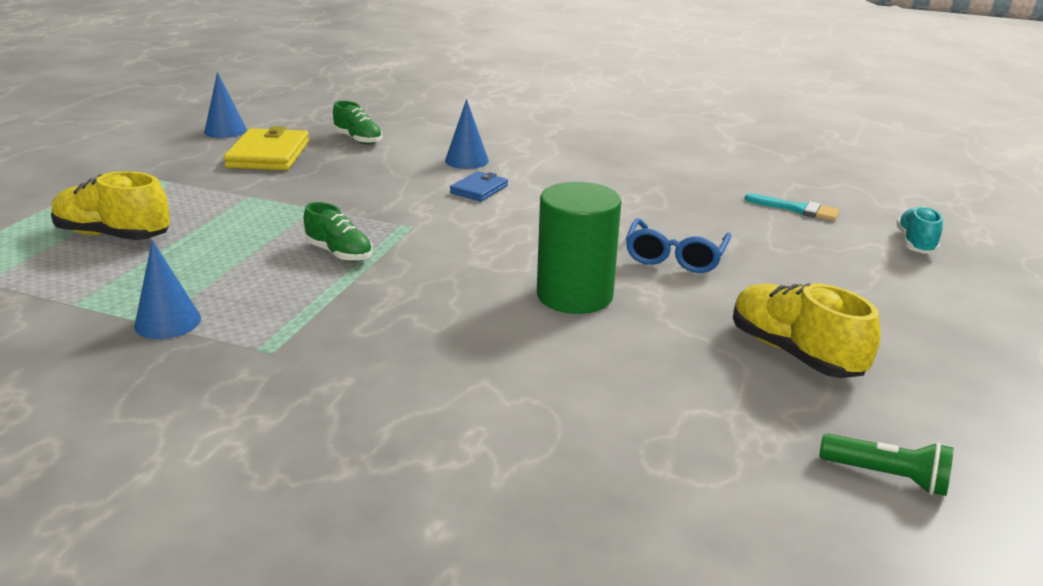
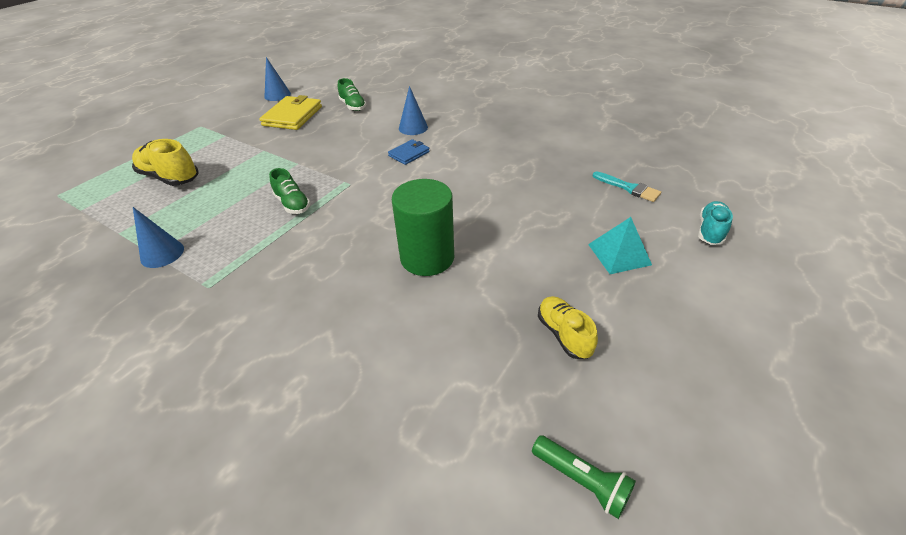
camera: 15 degrees right, 15 degrees up
blue glasses [626,219,731,273] -> none
yellow shoe [733,283,881,378] -> yellow shoe [538,296,598,359], size x0.65
none -> turquoise pyramid [588,217,652,274]

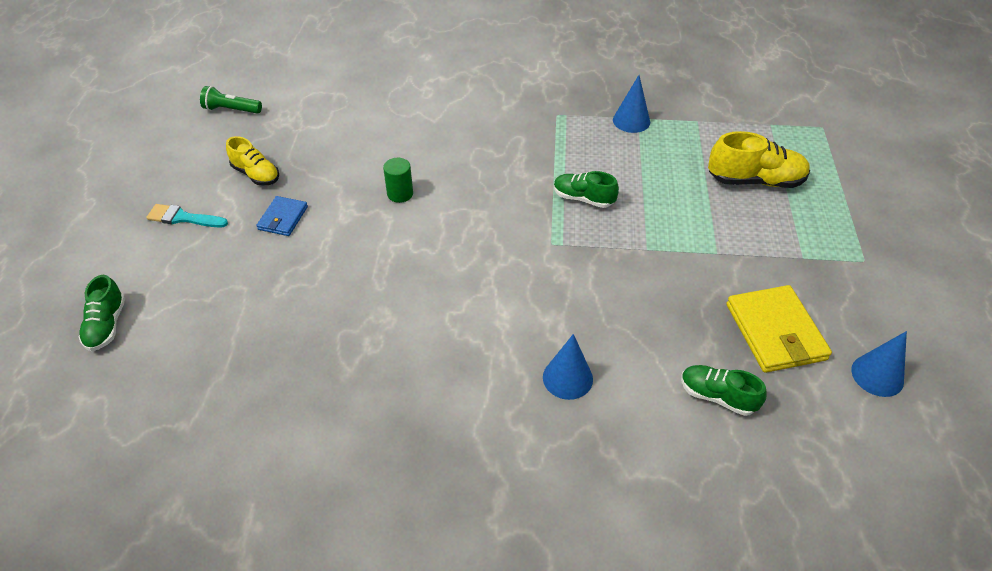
camera: 150 degrees right, 5 degrees up
blue wallet [388,139,430,165] -> blue wallet moved to [257,196,308,236]
green cylinder [392,179,454,276] -> green cylinder [383,158,413,203], size x0.49
turquoise pyramid [588,217,652,274] -> none
turquoise brush [593,172,661,202] -> turquoise brush moved to [146,204,228,228]
turquoise shoe [698,201,733,245] -> green shoe [79,275,125,351]

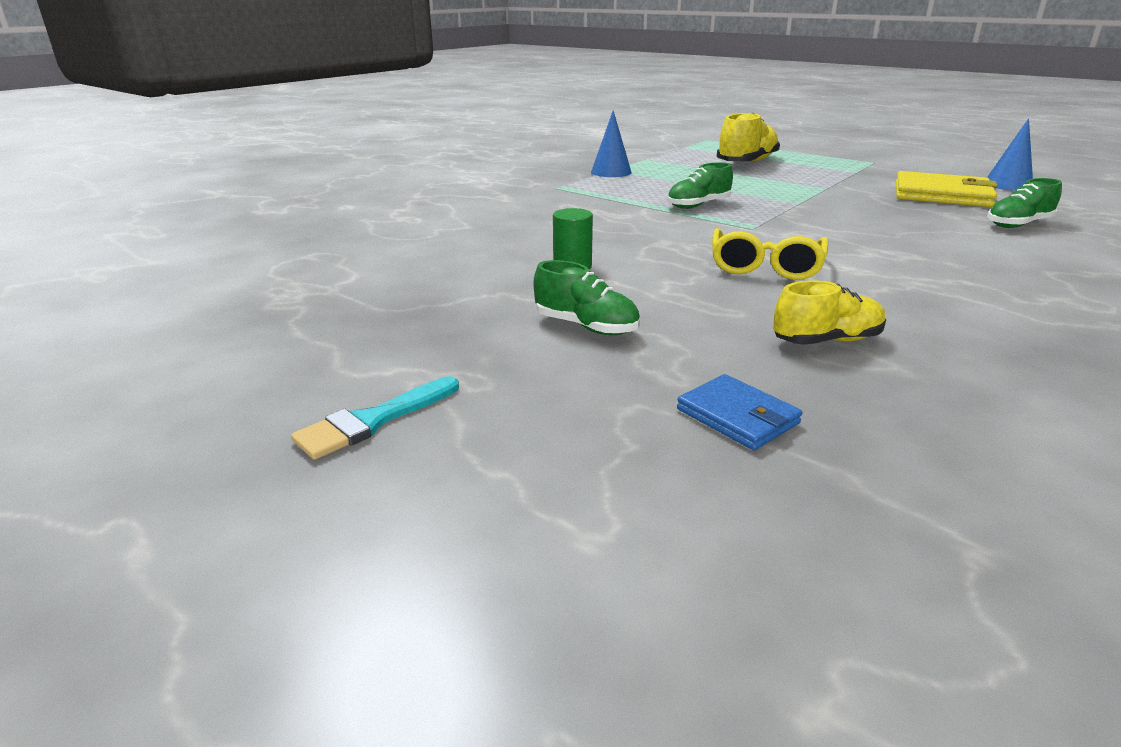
camera: 55 degrees left, 20 degrees down
green shoe [79,275,125,351] -> green shoe moved to [533,260,640,335]
green flashlight [200,86,262,114] -> none
yellow shoe [226,136,279,186] -> yellow shoe moved to [773,280,886,345]
blue wallet [257,196,308,236] -> blue wallet moved to [677,374,803,450]
blue cone [543,334,593,400] -> none
none -> yellow glasses [712,228,828,280]

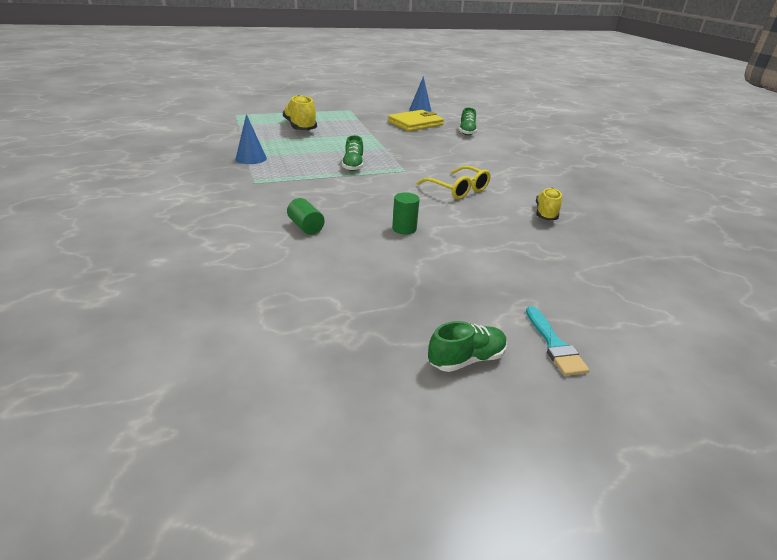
camera: 60 degrees left, 5 degrees up
green shoe [533,260,640,335] -> green shoe moved to [428,321,507,372]
blue wallet [677,374,803,450] -> none
none -> green cylinder [287,198,325,235]

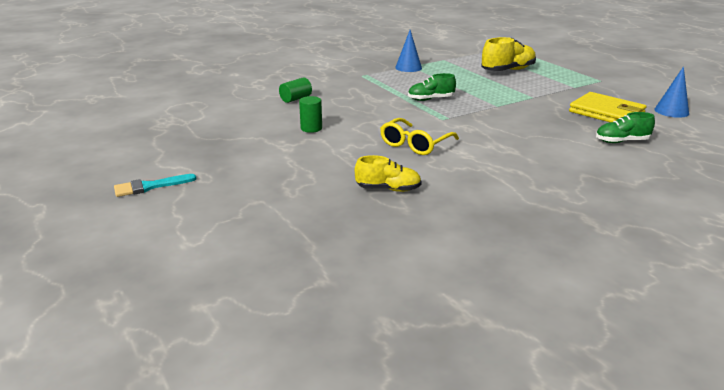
camera: 80 degrees right, 5 degrees down
green shoe [428,321,507,372] -> none

